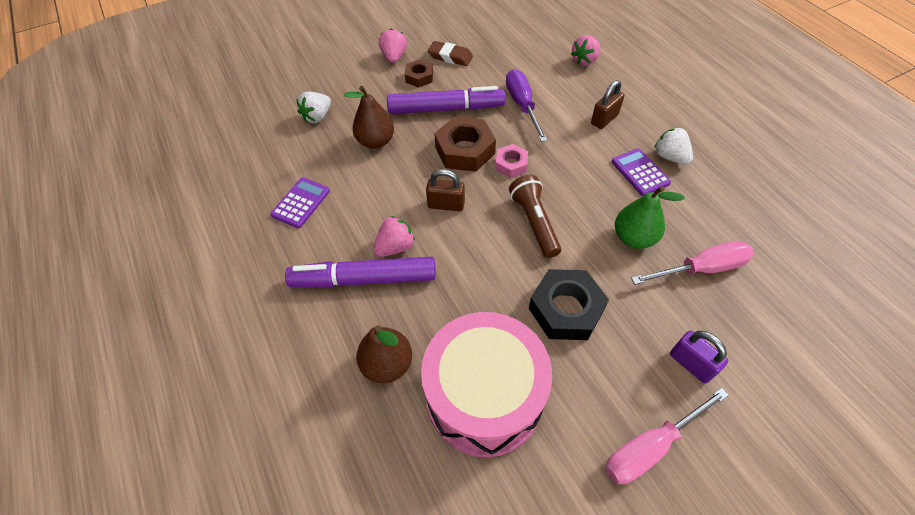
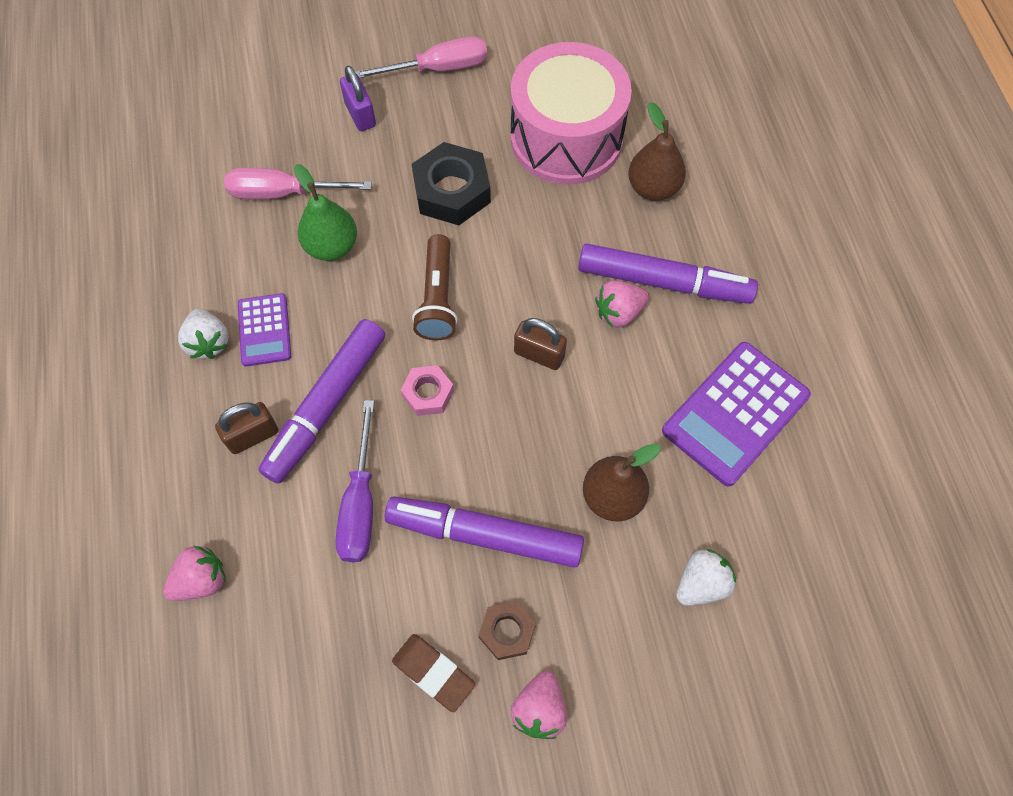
camera: 165 degrees left, 10 degrees up
purple calculator [270,178,330,228] -> purple calculator [662,342,811,486], size x1.75
brown nut [434,116,496,172] -> none
none -> purple marker [258,319,385,484]

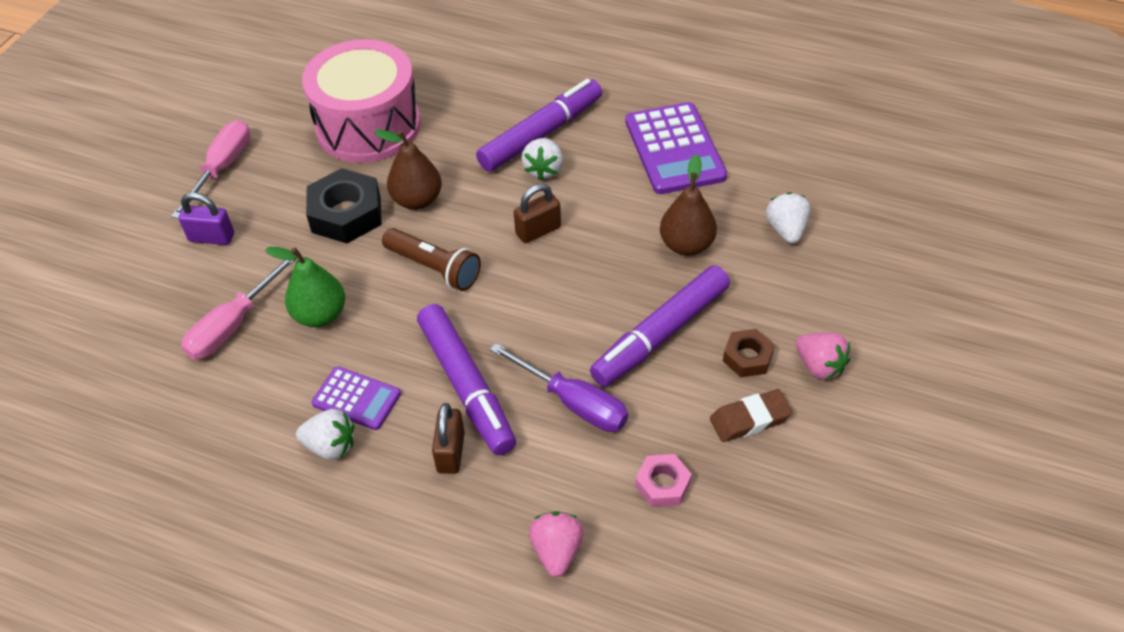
camera: 55 degrees left, 15 degrees down
pink nut [401,365,454,416] -> pink nut moved to [635,454,692,507]
pink strawberry [595,280,649,328] -> white strawberry [521,138,563,180]
brown pear [628,102,686,201] -> brown pear moved to [374,129,442,210]

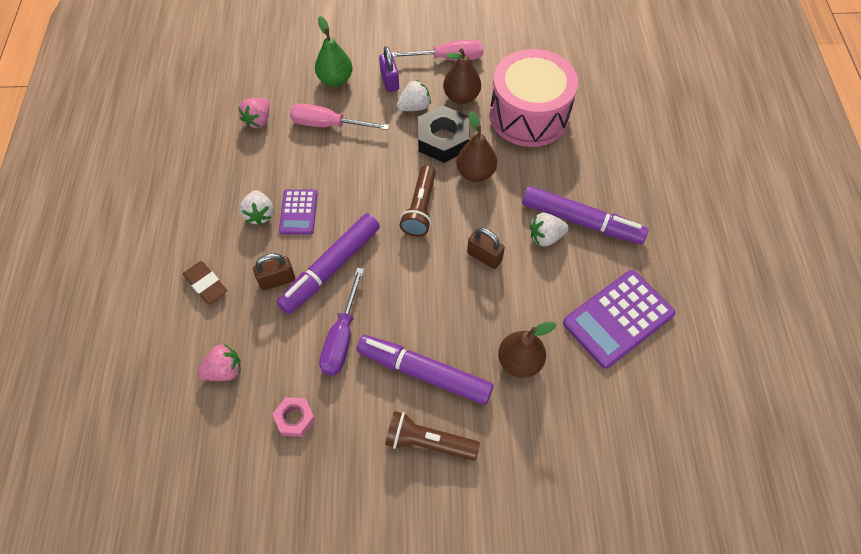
camera: 65 degrees right, 10 degrees up
green pear [265,247,345,327] -> green pear moved to [315,16,353,87]
brown eraser [710,389,792,442] -> brown eraser moved to [183,261,227,304]
brown nut [723,329,775,377] -> brown flashlight [385,411,480,461]
white strawberry [766,192,811,244] -> white strawberry moved to [397,80,431,111]
pink strawberry [796,332,850,380] -> pink strawberry moved to [238,98,270,129]
none -> brown pear [443,48,481,104]

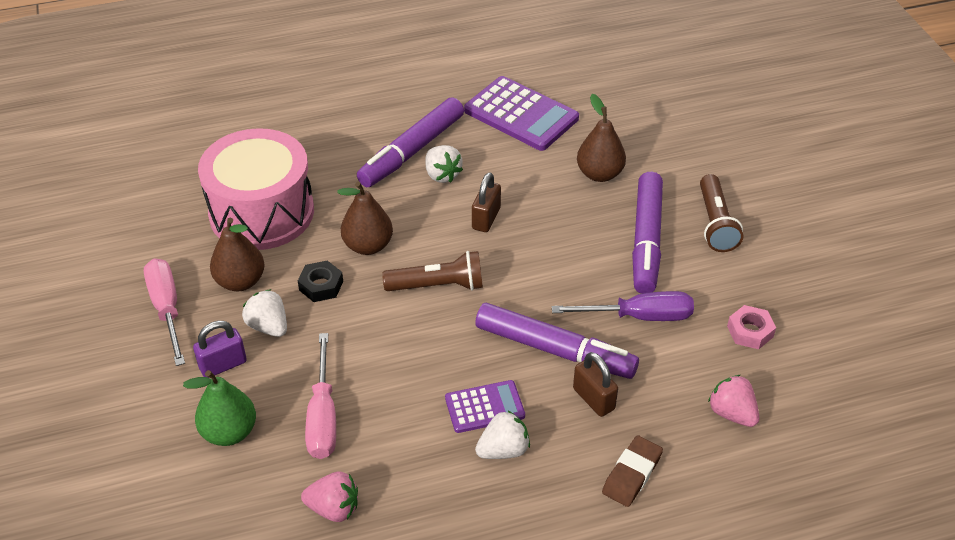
camera: 105 degrees left, 15 degrees down
black nut [418,105,470,163] -> black nut [298,261,343,302], size x0.57
purple marker [522,186,648,244] -> purple marker turned 150 degrees counterclockwise [357,97,464,187]

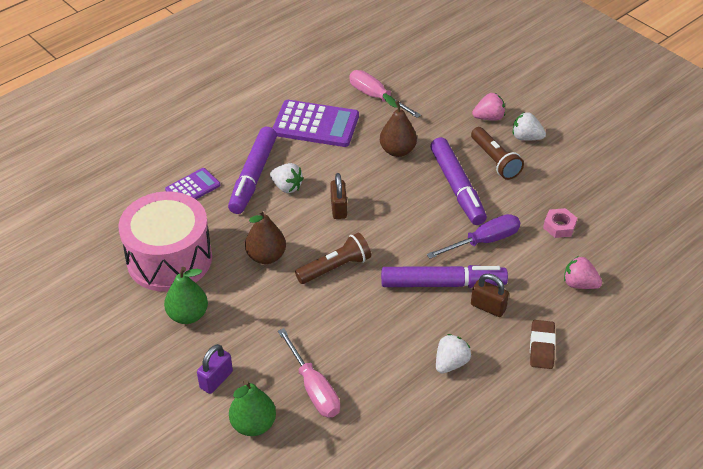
camera: 25 degrees left, 0 degrees up
pink screwdriver [144,258,185,366] -> pink screwdriver moved to [349,70,421,118]
brown pear [210,218,264,291] -> green pear [164,267,208,324]
white strawberry [242,289,287,337] -> white strawberry moved to [513,112,546,140]
black nut [298,261,343,302] -> none
pink strawberry [301,471,358,522] -> pink strawberry moved to [472,93,505,121]
purple calculator [445,380,525,433] -> purple calculator moved to [165,168,221,199]

